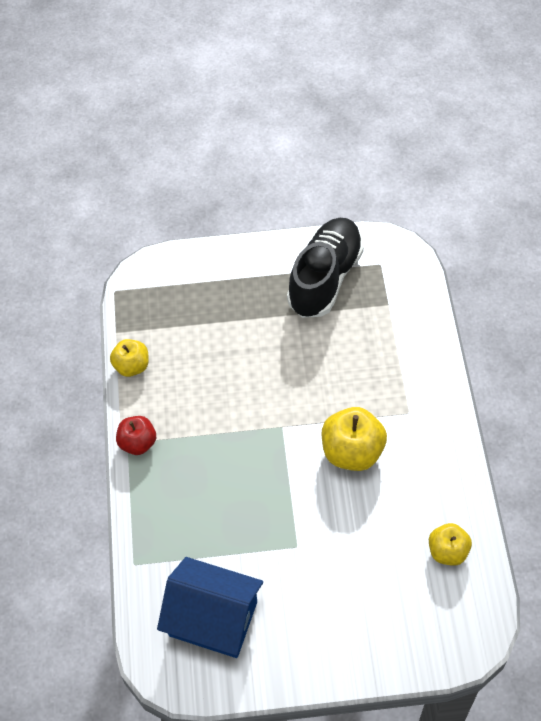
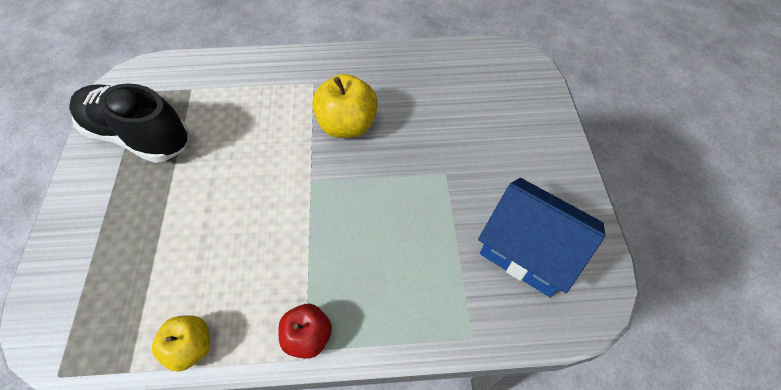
camera: 90 degrees left, 0 degrees up
blue house [157,557,263,658] -> blue house turned 75 degrees counterclockwise [478,178,606,297]
yellow apple [429,523,472,566] -> none

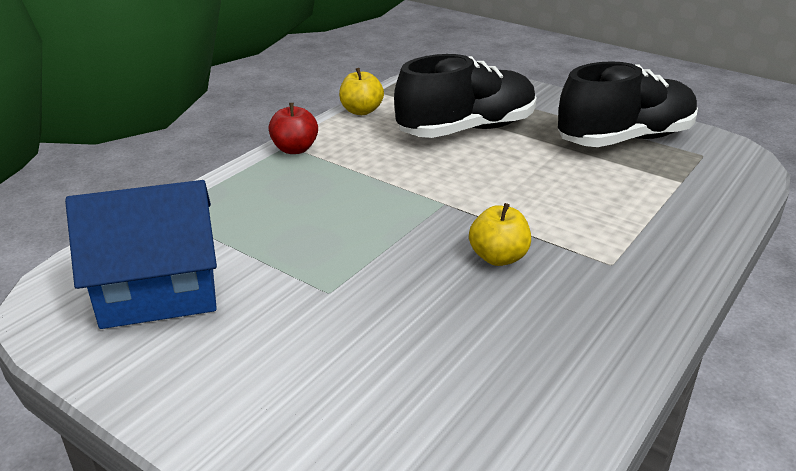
camera: 130 degrees right, 25 degrees down
yellow apple [312,74,378,138] -> yellow apple [469,203,531,266], size x0.63
none -> black shoe [394,54,537,138]

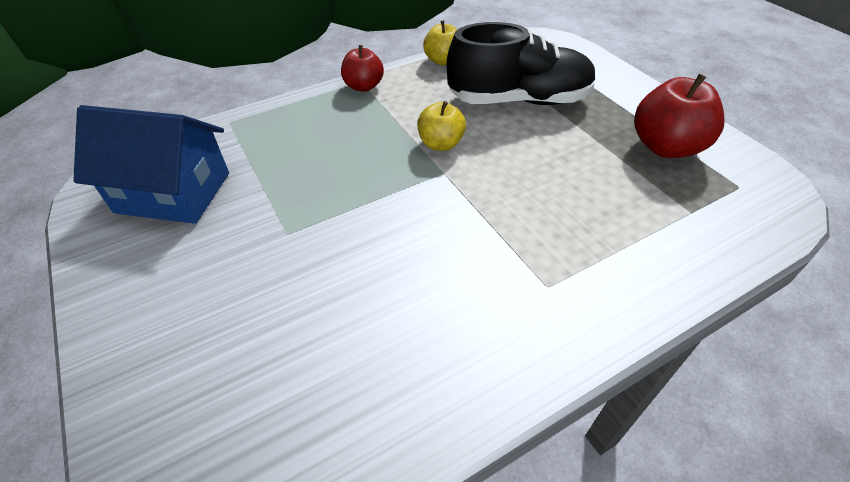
camera: 25 degrees right, 15 degrees up
yellow apple [469,203,531,266] -> yellow apple moved to [417,101,466,151]
black shoe [558,61,698,147] -> red apple [634,74,724,158]

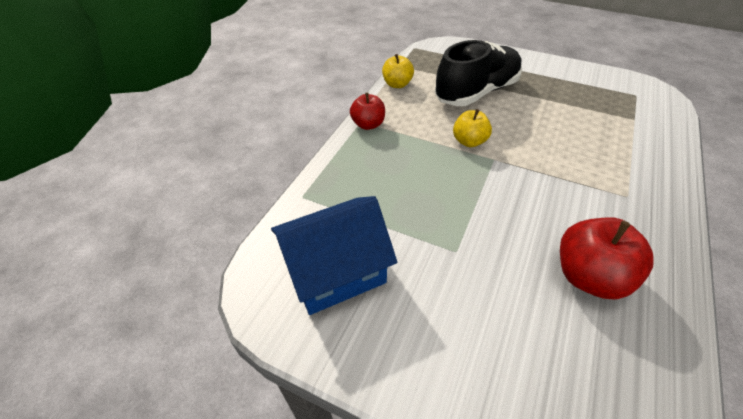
camera: 35 degrees left, 0 degrees up
red apple [634,74,724,158] -> red apple moved to [560,217,654,300]

